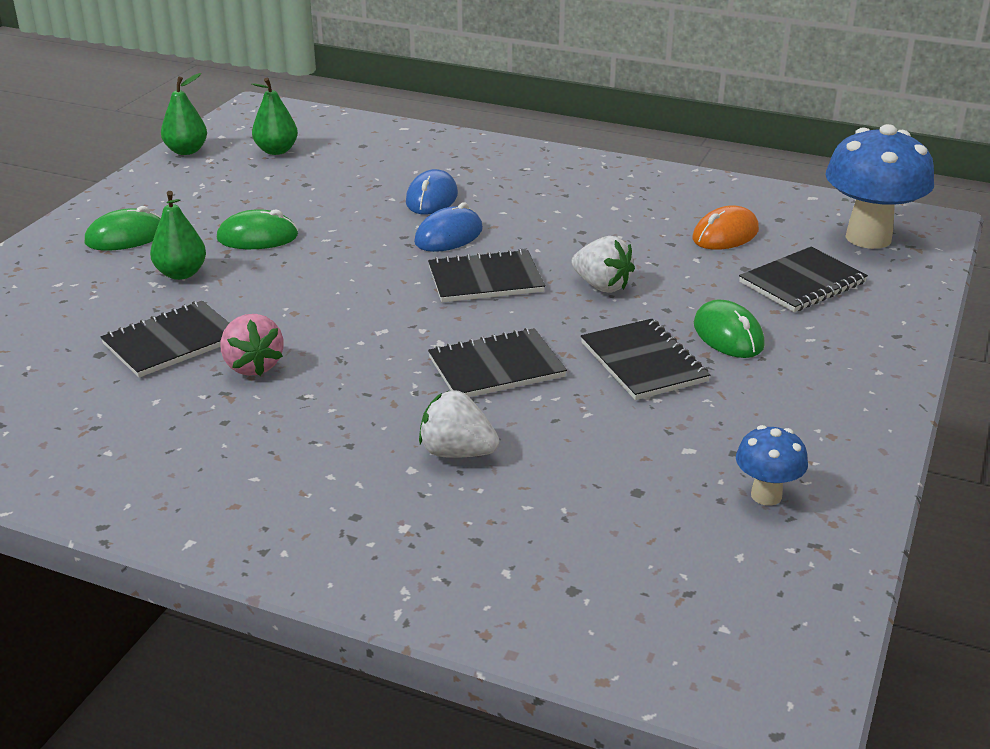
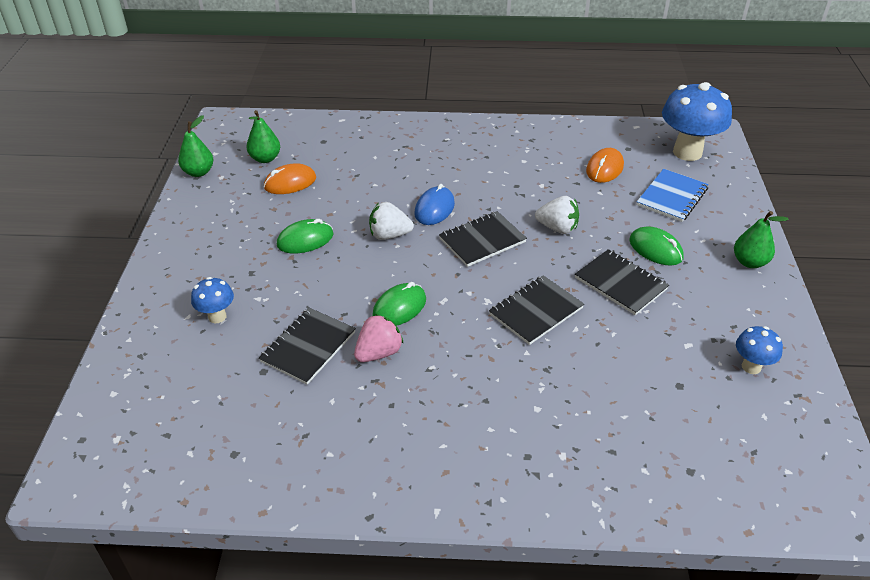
camera: 20 degrees left, 10 degrees up
green mouse [85,206,161,250] -> green mouse moved to [372,282,426,326]
green pear [150,191,206,280] -> green pear moved to [734,211,789,268]
pink strawberry [220,314,283,376] -> pink strawberry turned 90 degrees counterclockwise [354,314,404,362]
blue mouse [406,169,458,215] -> none
white strawberry [419,390,499,458] -> white strawberry moved to [369,202,414,240]
black notebook [739,247,868,312] -> blue notebook [637,169,709,222]
none -> blue mushroom [191,277,234,323]
none -> orange mouse [264,164,316,194]

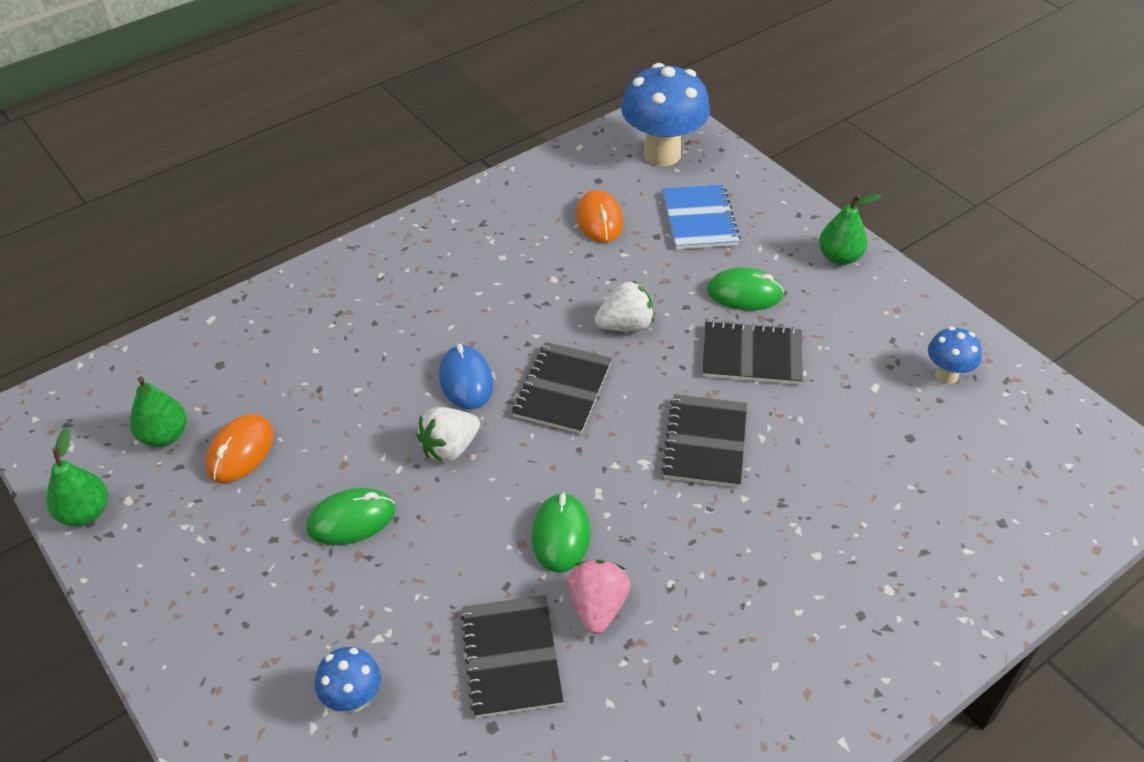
camera: 40 degrees left, 5 degrees up
green mouse [277,219,334,253] -> green mouse turned 45 degrees clockwise [307,488,395,545]

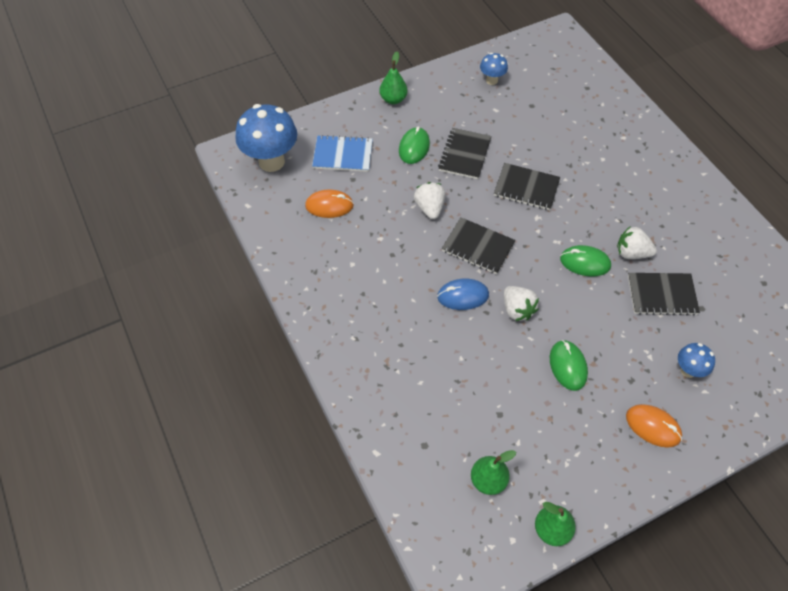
camera: 80 degrees left, 10 degrees up
orange mouse [206,414,274,483] -> orange mouse moved to [626,404,682,448]
pink strawberry [568,560,630,634] -> white strawberry [617,226,657,259]

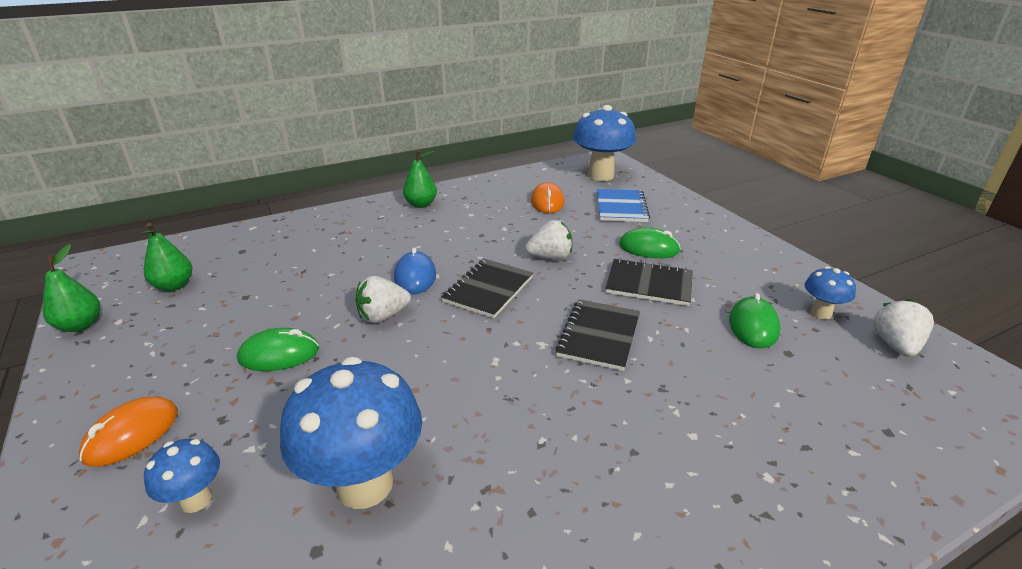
camera: 90 degrees right, 25 degrees down
green pear [379,52,407,104] -> green pear moved to [403,150,437,208]
green mouse [560,245,611,276] -> green mouse moved to [729,293,780,348]
white strawberry [617,226,657,259] -> white strawberry moved to [873,299,934,357]
black notebook [628,273,700,316] -> blue mushroom [280,357,422,509]

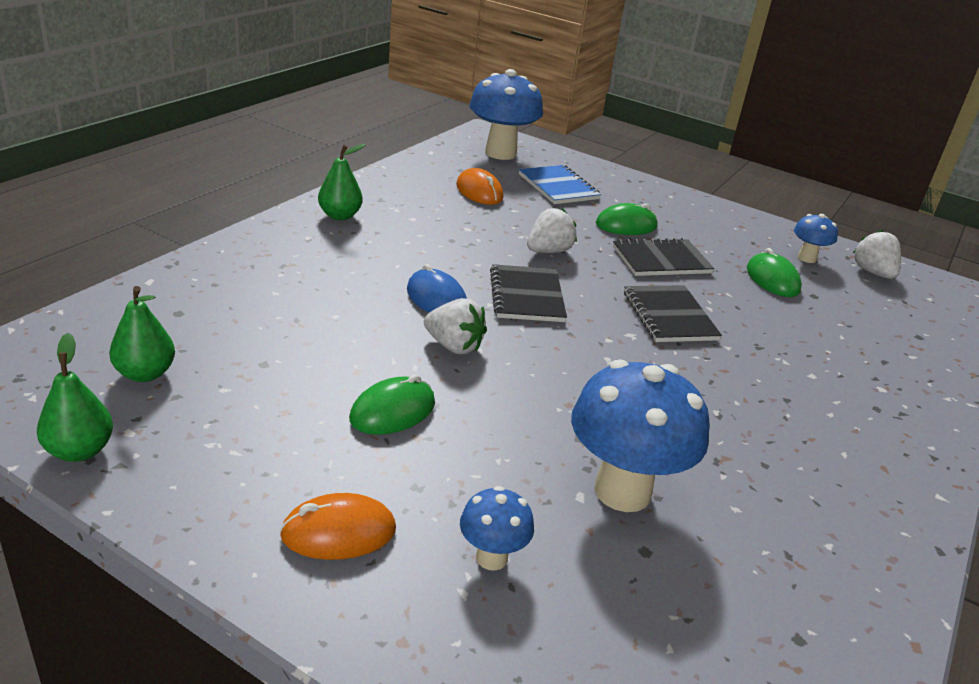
camera: 35 degrees left, 0 degrees up
orange mouse [79,397,178,467] -> orange mouse turned 75 degrees clockwise [280,493,396,560]
white strawberry [355,276,411,323] -> white strawberry turned 90 degrees counterclockwise [424,298,487,354]

